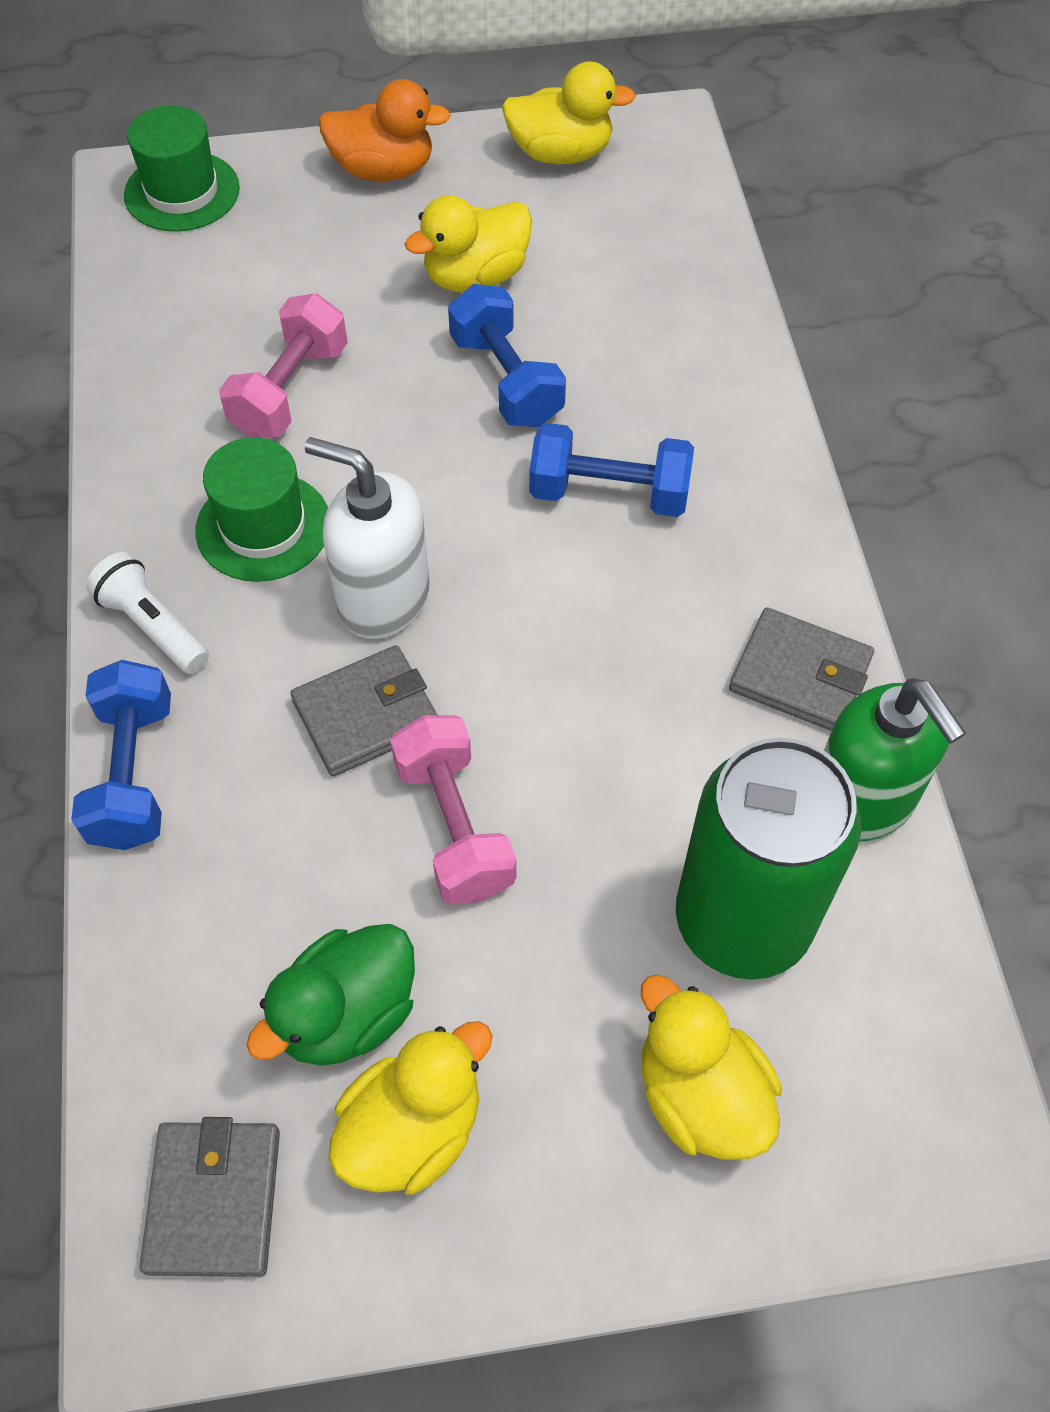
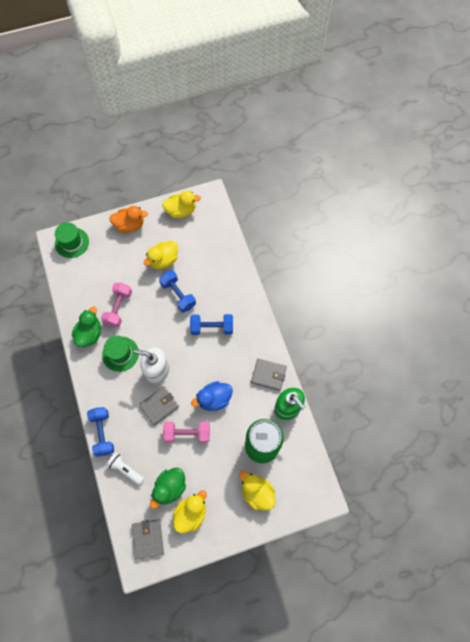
camera: 10 degrees left, 10 degrees up
white flashlight [86,552,209,674] -> white flashlight moved to [106,452,144,485]
pink dumbbell [390,715,517,905] -> pink dumbbell turned 60 degrees counterclockwise [163,421,210,443]
none -> green duck [72,307,101,347]
none -> blue duck [191,381,233,411]

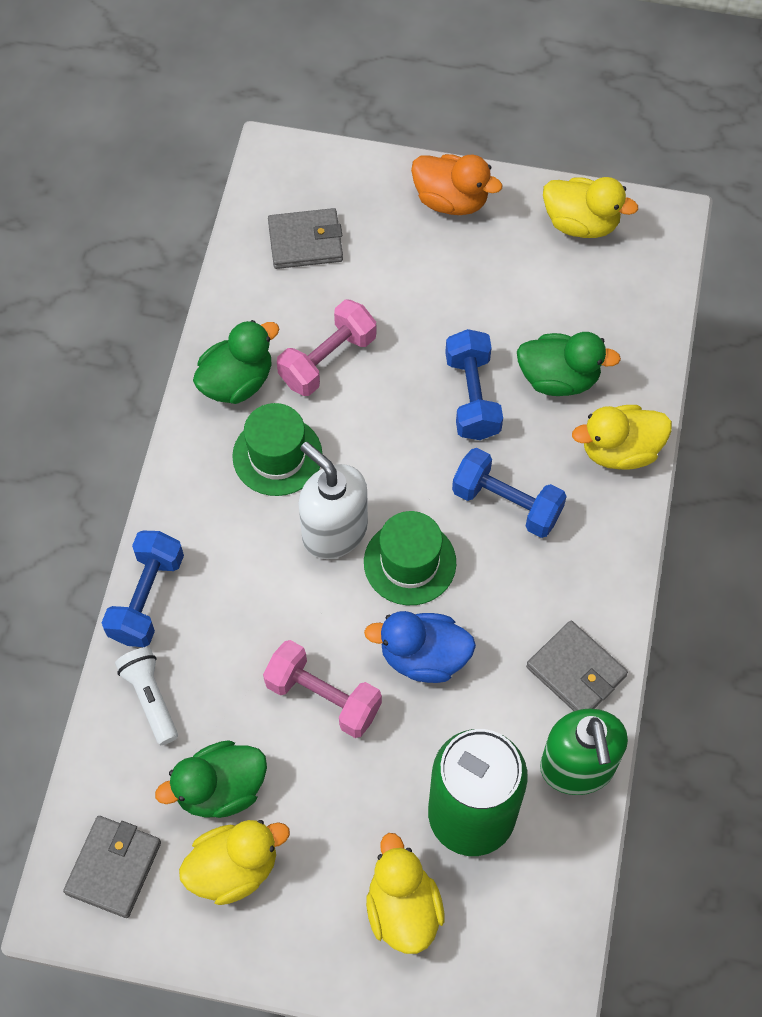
camera: 30 degrees right, 5 degrees down
green hat [55,222,89,258] -> green hat moved to [364,511,456,605]
grey wallet [139,386,179,425] -> grey wallet moved to [268,208,343,269]
yellow duck [144,240,178,269] -> yellow duck moved to [572,405,672,470]
none -> green duck [517,332,621,396]

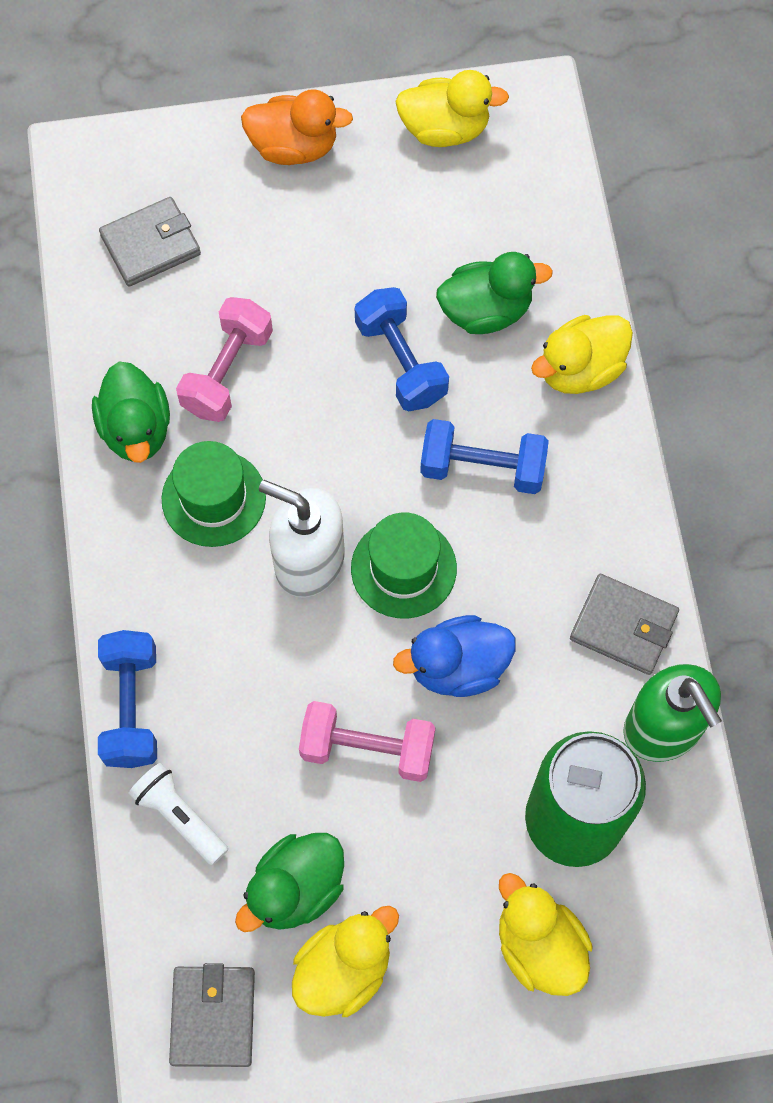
camera: 20 degrees left, 5 degrees up
green duck [193,320,279,404] -> green duck turned 135 degrees clockwise [92,361,170,463]

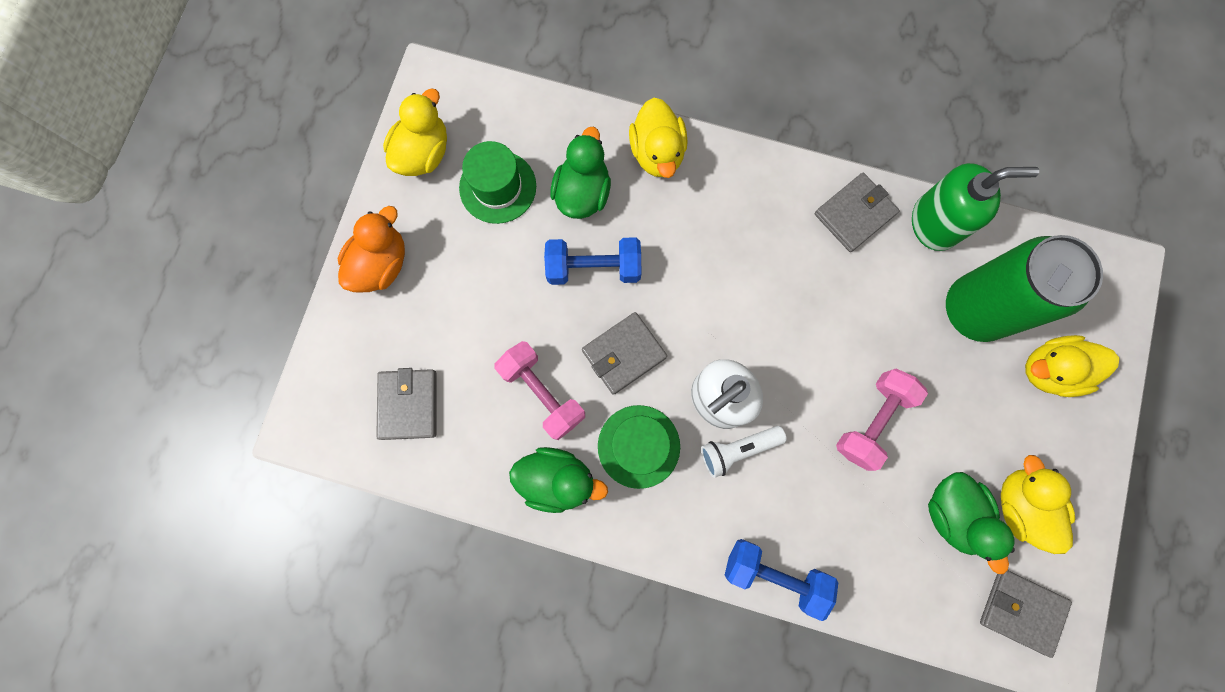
camera: 65 degrees left, 10 degrees up
white flashlight [129,763,228,865] -> white flashlight moved to [701,426,787,478]
green hat [351,512,457,619] -> green hat moved to [459,141,536,224]
blue duck [393,615,516,697] -> none
blue dumbbell [420,419,549,494] -> none
none -> grey wallet [582,312,667,395]

